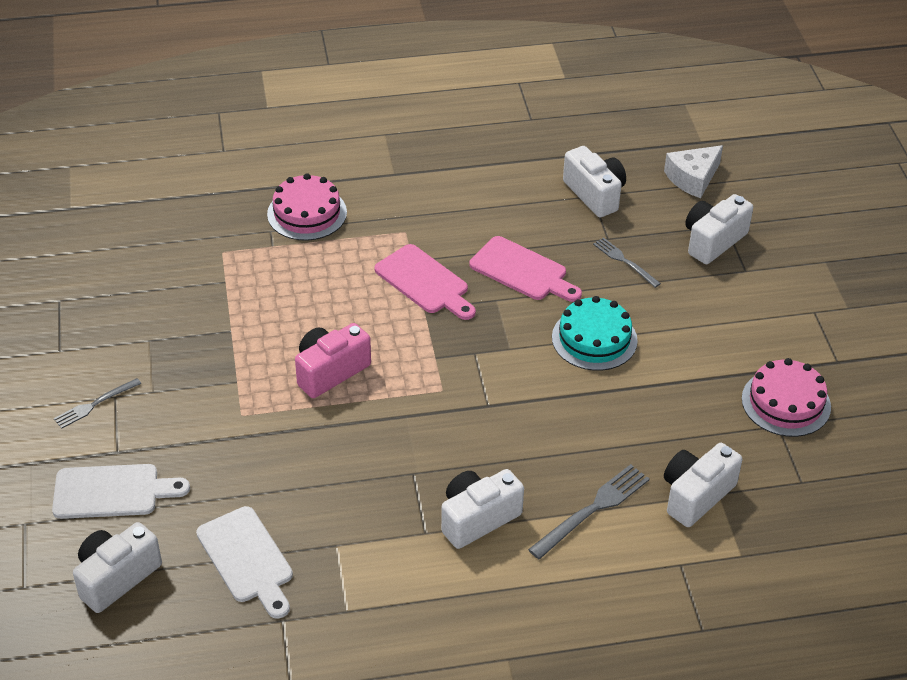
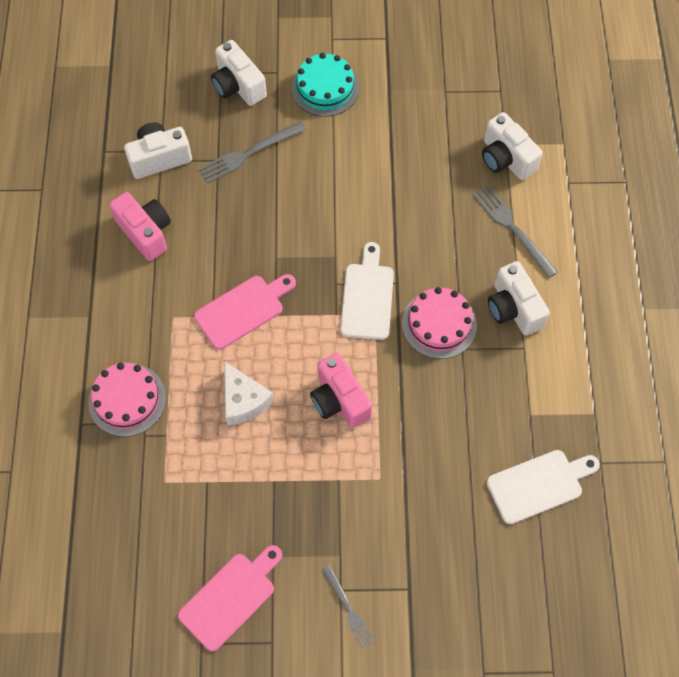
camera: 80 degrees left, 20 degrees up
white cutting board [52,464,190,519] -> white cutting board moved to [340,242,394,340]
white camera [73,522,162,613] -> none
pink cutting board [469,236,582,302] -> pink cutting board moved to [178,545,282,651]
turquoise cake [552,296,638,371] -> turquoise cake moved to [291,53,359,117]
grey fork [593,237,661,288] -> grey fork [198,122,306,184], size x1.58
white cheese [664,145,723,198] -> white cheese moved to [224,361,274,426]
pink cake [742,358,831,437] -> pink cake moved to [402,287,477,359]
none -> pink camera [109,192,171,261]

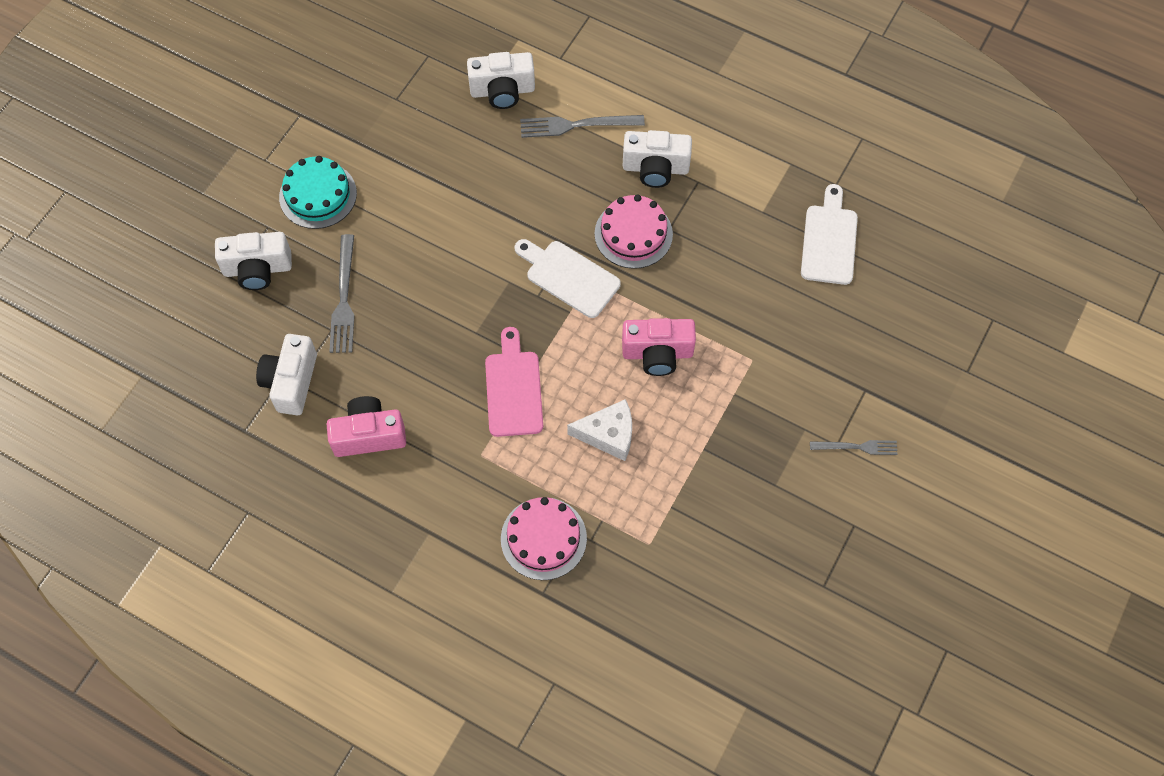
camera: 60 degrees left, 0 degrees up
pink cutting board [178,545,282,651] -> none

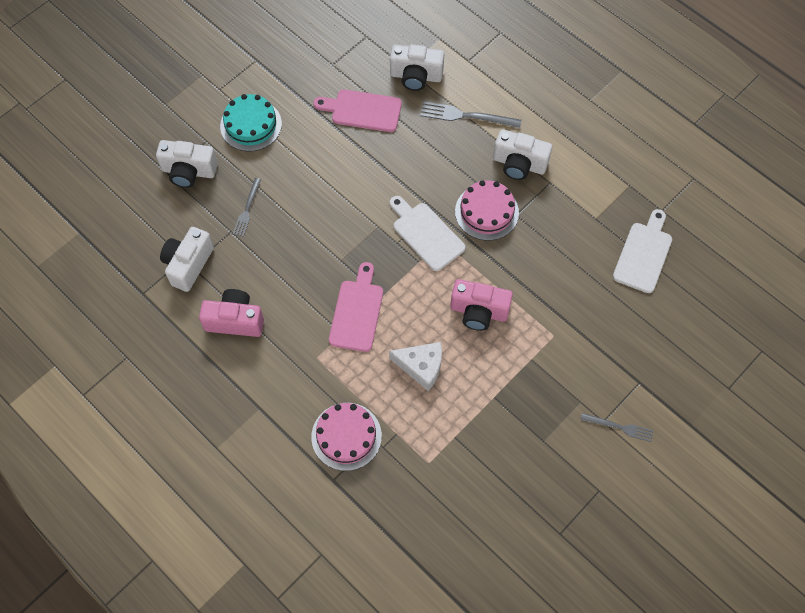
camera: 15 degrees right, 0 degrees up
grey fork [329,234,355,353] -> grey fork [233,178,261,237], size x0.63
none -> pink cutting board [313,90,402,132]

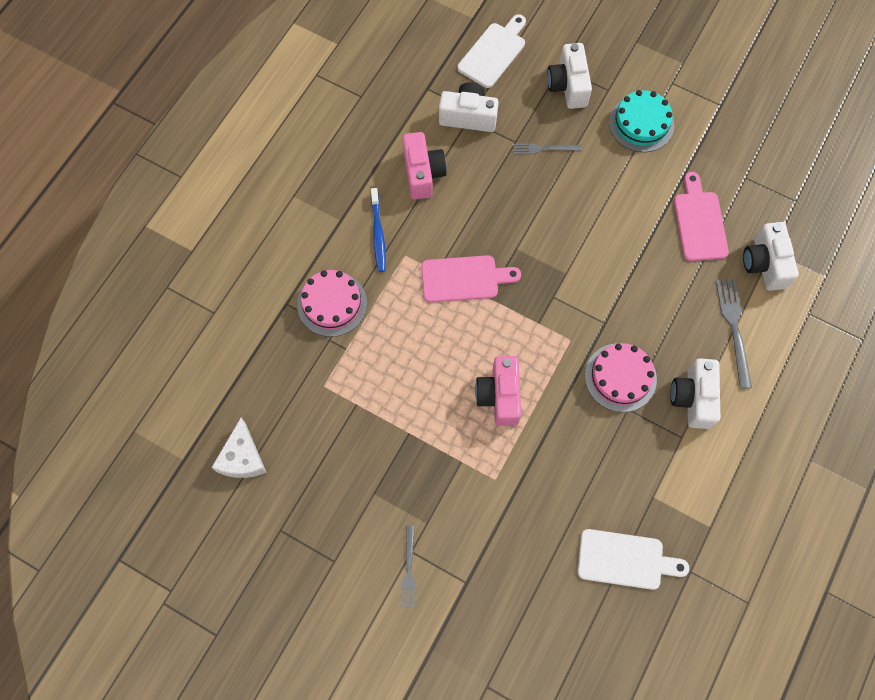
camera: 75 degrees right, 5 degrees up
white cheese [389,342,442,391] -> white cheese moved to [211,418,267,478]
white cutting board [390,196,465,271] -> white cutting board moved to [458,15,526,88]
none -> blue toothbrush [371,188,386,272]

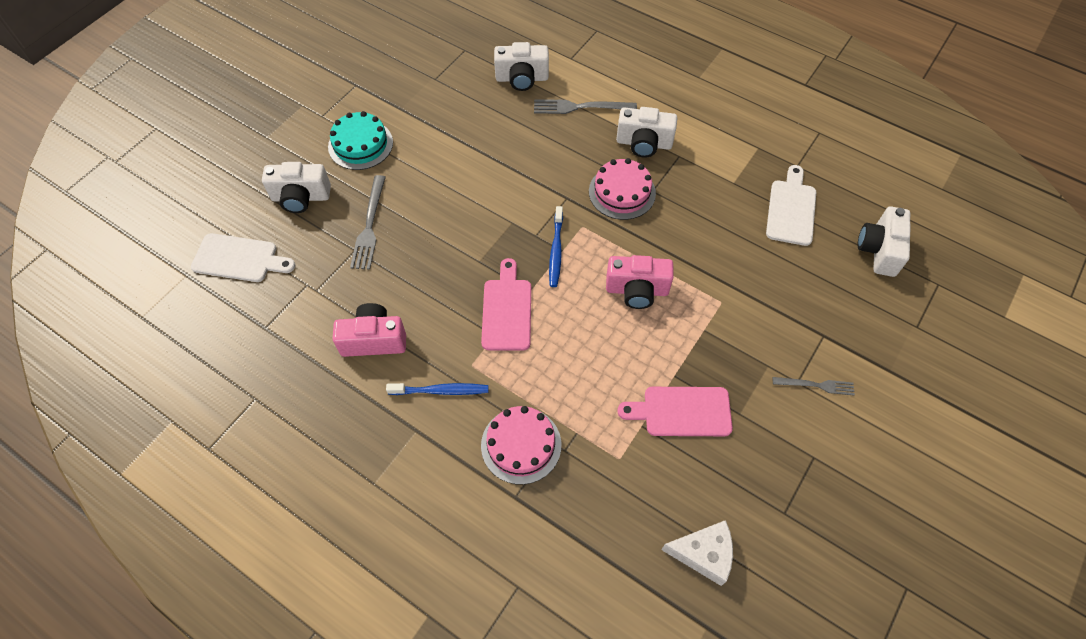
camera: 85 degrees left, 10 degrees down
white camera [439,82,499,132] -> white camera moved to [858,206,910,277]
white cutting board [458,15,526,88] -> white cutting board turned 150 degrees clockwise [191,233,295,282]
grey fork [513,143,582,154] -> grey fork [350,175,386,270], size x1.58
pink cutting board [674,172,729,261] -> pink cutting board moved to [617,387,733,436]
none -> blue toothbrush [549,206,563,287]

